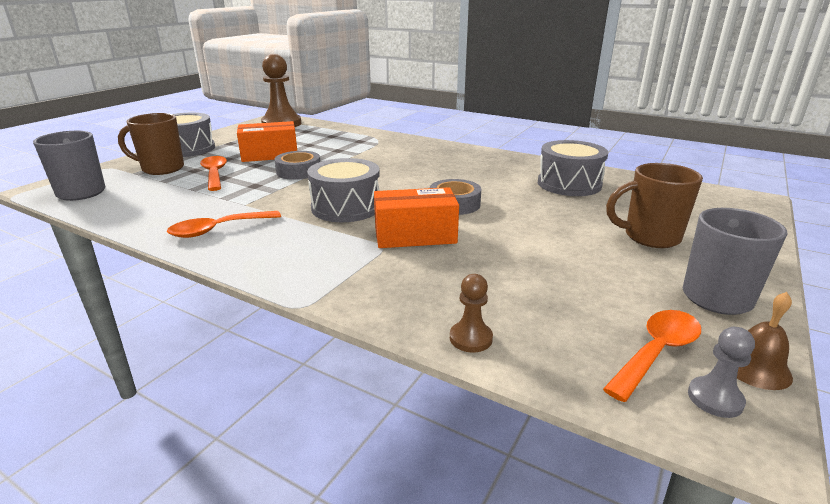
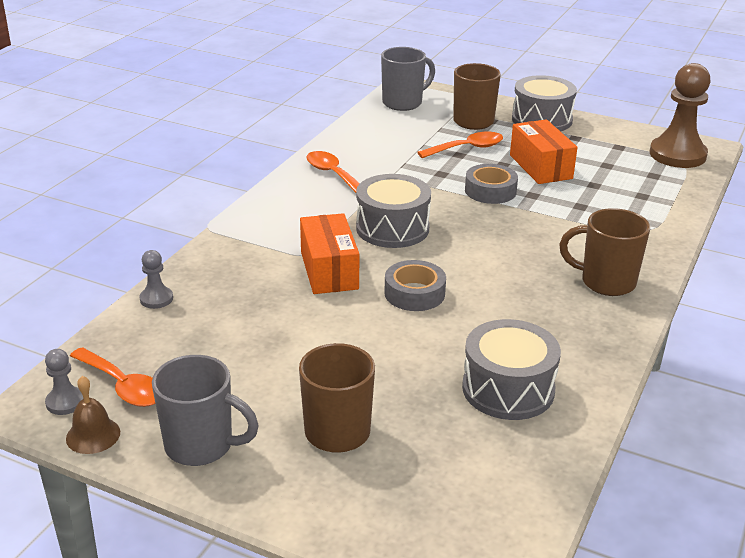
camera: 85 degrees right, 5 degrees up
brown pawn [450,274,493,353] -> grey pawn [140,250,173,309]
none -> brown mug [559,208,650,296]

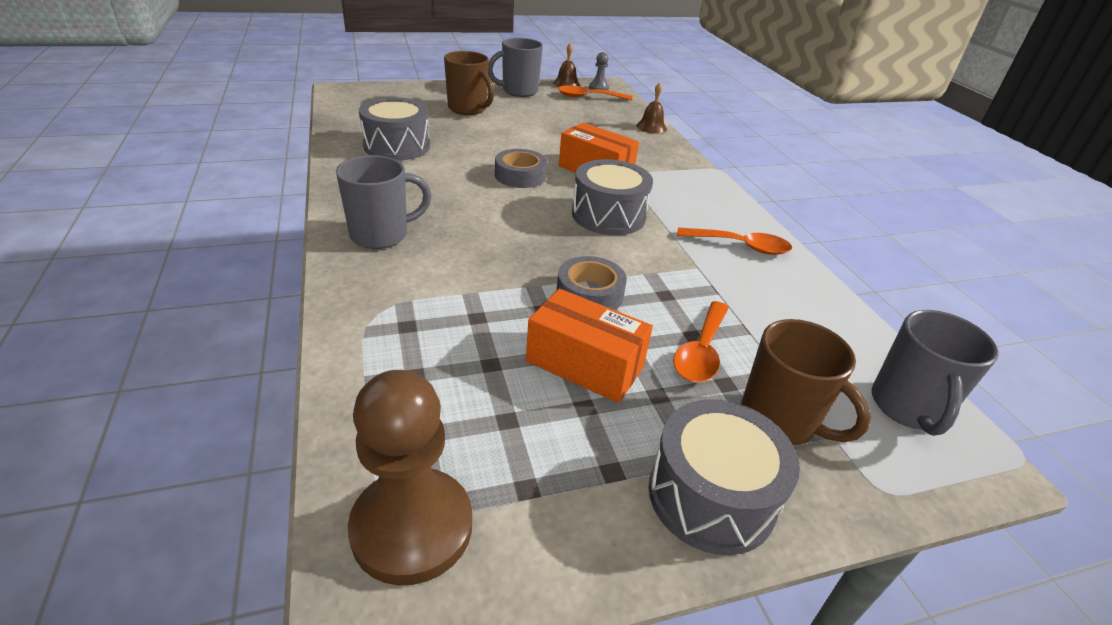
camera: 135 degrees right, 5 degrees up
grey pawn [140,250,173,309] -> brown bell [636,83,667,133]
brown mug [559,208,650,296] -> grey mug [336,155,432,249]

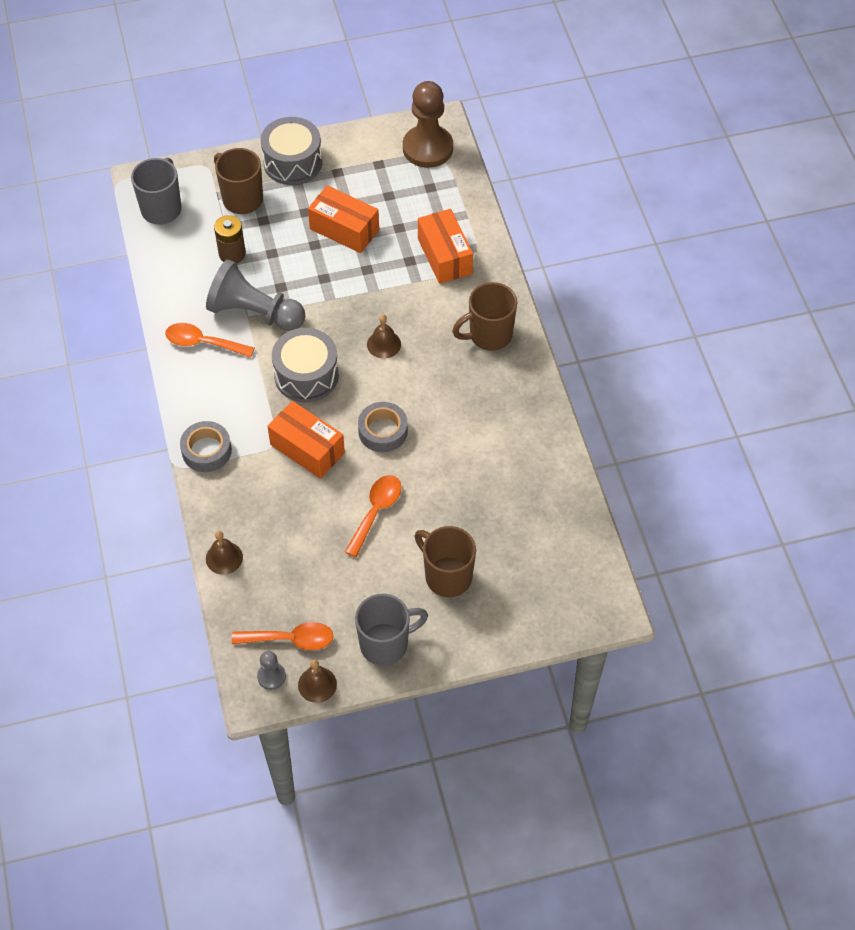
camera: 175 degrees left, 20 degrees up
grey mug [336,155,432,249] -> brown mug [452,282,517,351]
grey drum [359,97,430,161] -> none
grey tape [556,256,627,310] -> grey tape moved to [180,421,232,472]
orange spoon [673,301,729,382] -> orange spoon moved to [345,475,401,557]
none -> grey pawn [206,259,305,331]
none -> brown battery [214,215,246,263]
none -> brown bell [367,315,401,359]
none -> orange box [418,209,473,284]

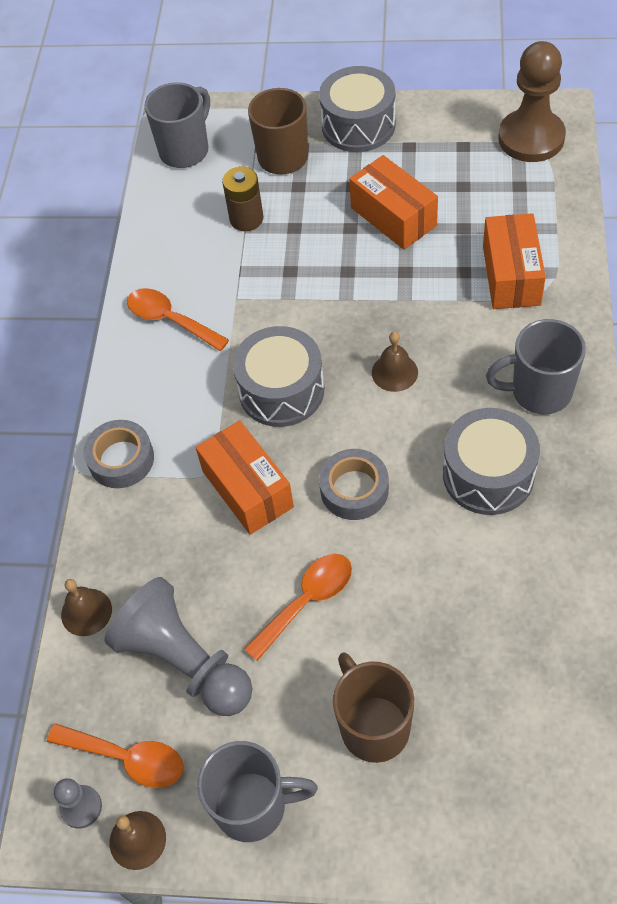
camera: 25 degrees right, 0 degrees up
grey pawn [206,259,305,331] -> grey pawn moved to [104,577,252,716]
brown mug [452,282,517,351] -> grey mug [486,319,586,414]
none -> grey drum [443,408,540,515]

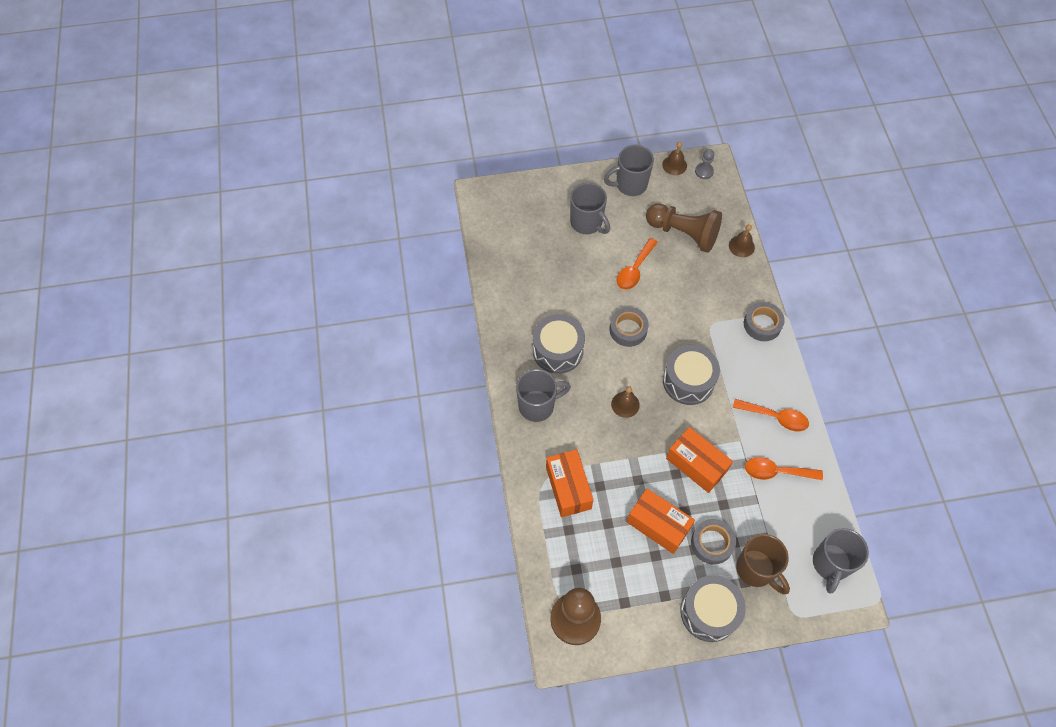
camera: 160 degrees right, 5 degrees up
orange spoon [47,723,184,788] -> orange spoon moved to [745,457,823,480]
grey pawn [104,577,252,716] -> brown pawn [646,203,722,253]
orange box [195,420,294,535] -> orange box moved to [666,427,733,493]
brown battery [222,167,263,231] -> none
brown mug [333,652,414,763] -> grey mug [570,183,610,234]
none -> grey tape [691,519,736,565]

